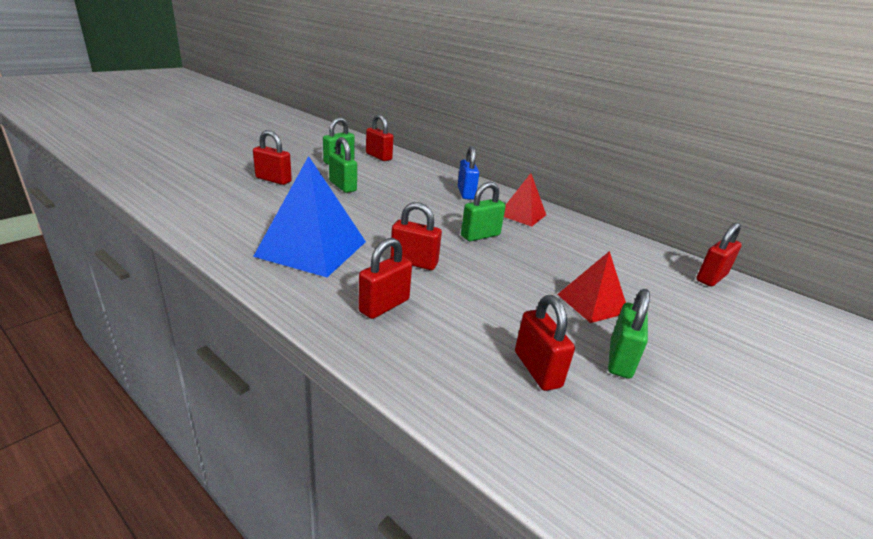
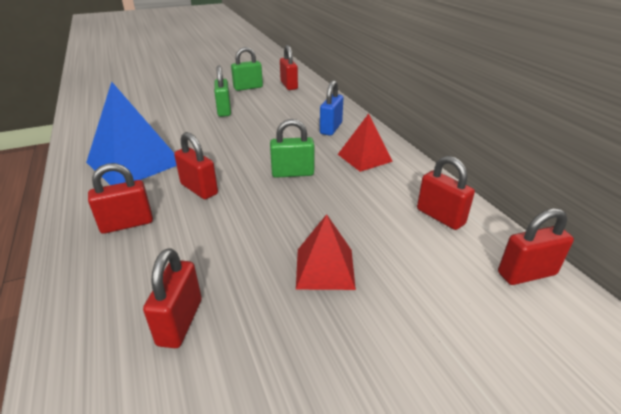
camera: 30 degrees right, 5 degrees up
red padlock [253,130,292,185] -> red padlock moved to [417,156,475,230]
green padlock [608,289,650,379] -> none

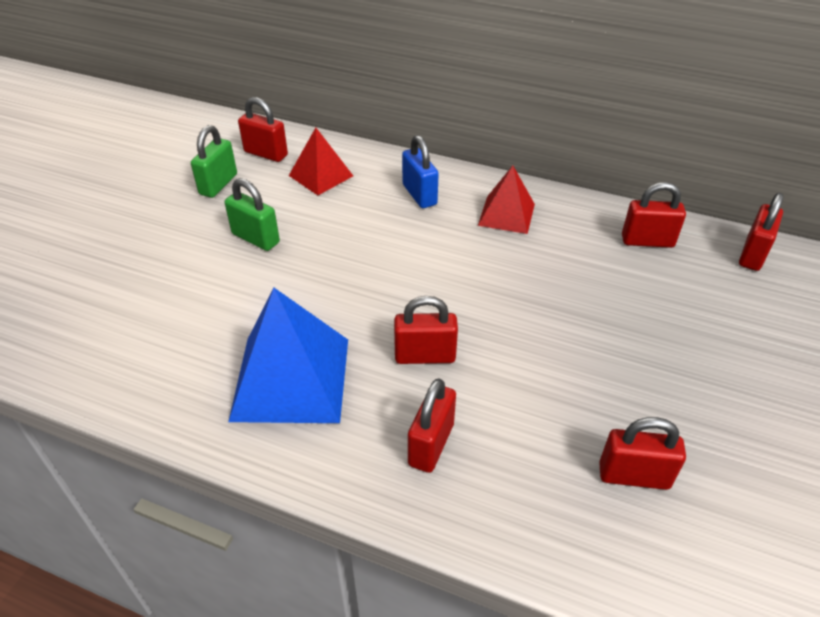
camera: 45 degrees left, 10 degrees up
red padlock [143,248,202,348] -> red padlock turned 45 degrees counterclockwise [599,417,686,490]
green padlock [270,119,315,178] -> none
red pyramid [296,214,356,290] -> red pyramid moved to [289,128,353,195]

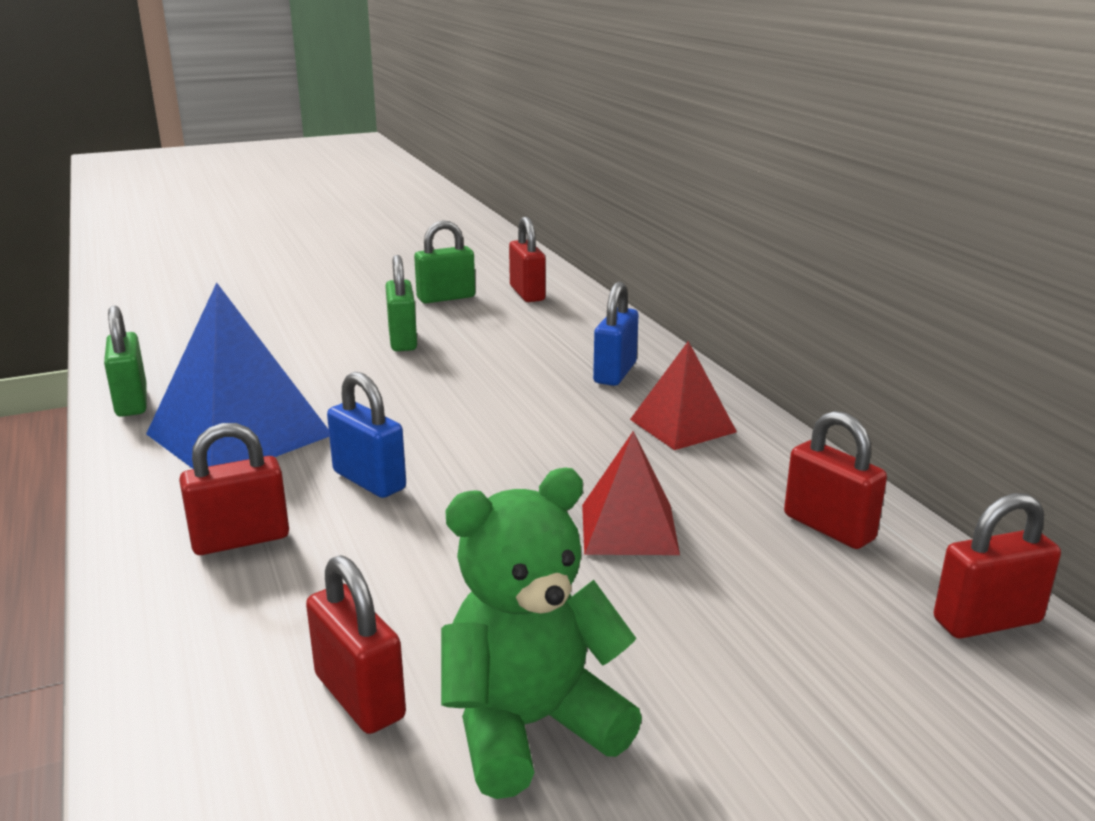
camera: 45 degrees right, 20 degrees down
red pyramid [289,128,353,195] -> red pyramid moved to [582,431,680,555]
red padlock [394,296,458,364] -> blue padlock [327,372,406,498]
none -> green padlock [104,306,147,417]
none -> green teddy bear [441,468,642,799]

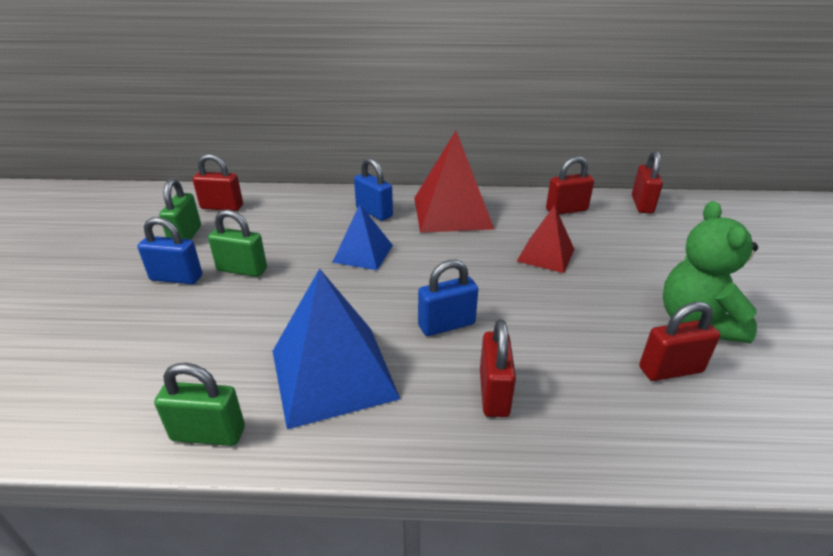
camera: 65 degrees left, 10 degrees up
red pyramid [630,341,737,450] -> red pyramid [414,131,494,233], size x1.71
none -> blue padlock [138,217,202,284]
none -> blue pyramid [332,204,393,270]

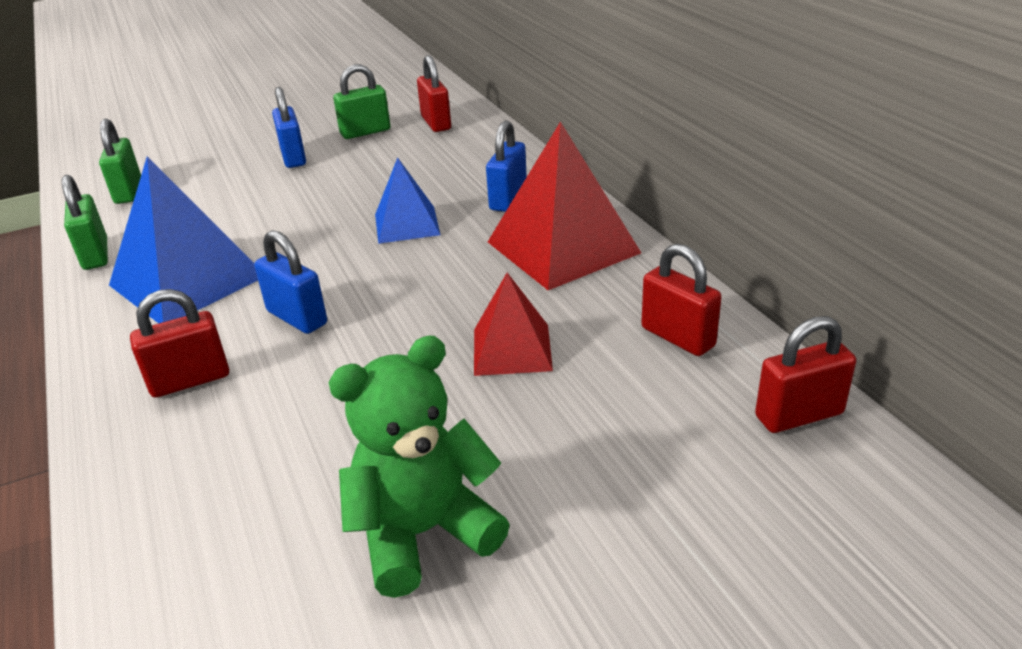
camera: 65 degrees right, 0 degrees up
green padlock [208,209,267,277] -> green padlock moved to [99,119,141,204]
red padlock [639,302,720,381] -> none

